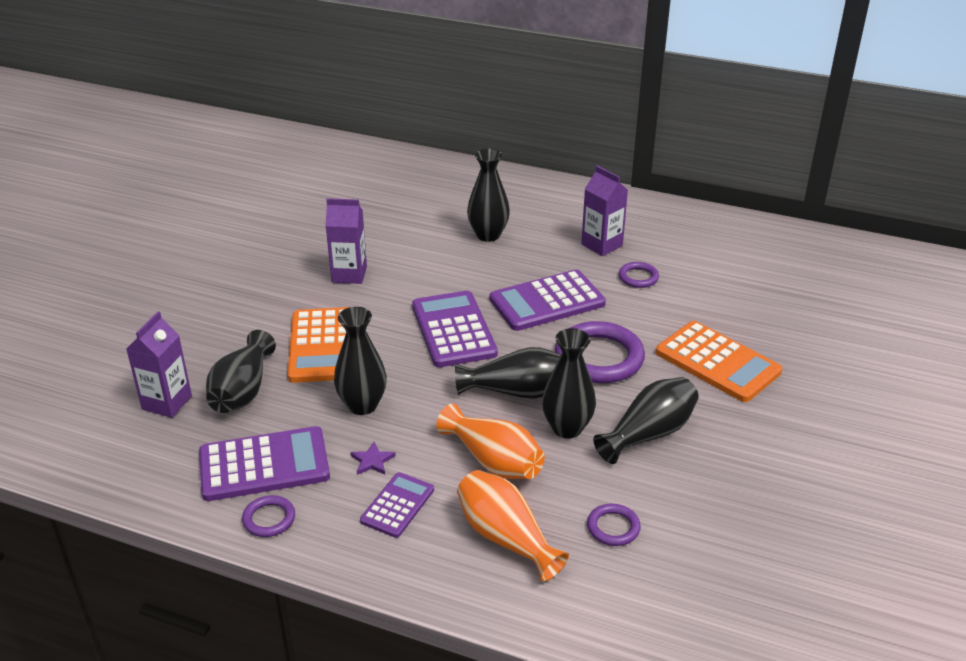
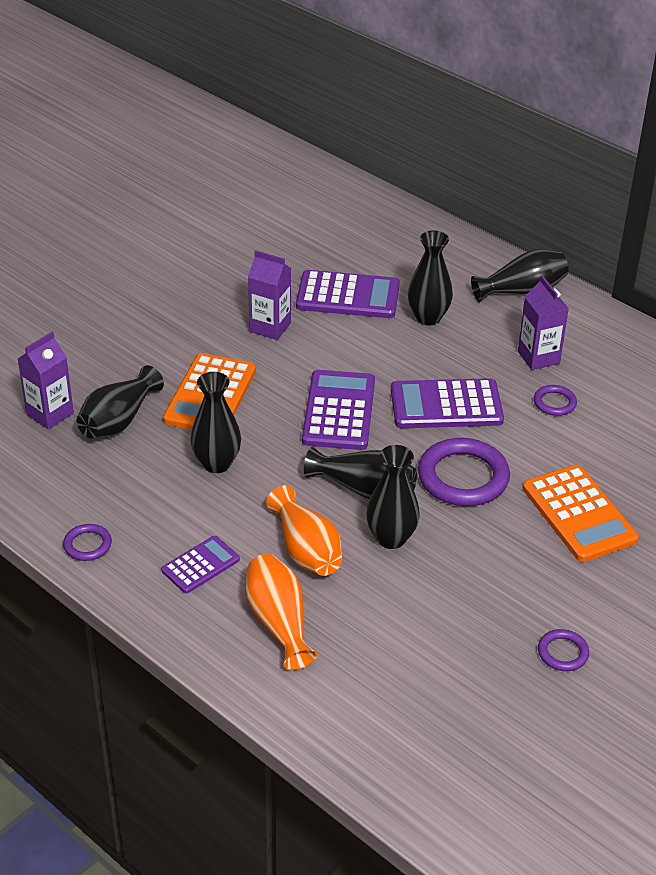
camera: 20 degrees right, 5 degrees up
purple calculator [199,426,330,501] -> purple calculator moved to [296,270,400,318]
purple star [350,442,396,475] -> none
purple ring [587,504,641,546] -> purple ring moved to [538,629,589,671]
black vase [593,377,699,464] -> black vase moved to [471,249,569,302]

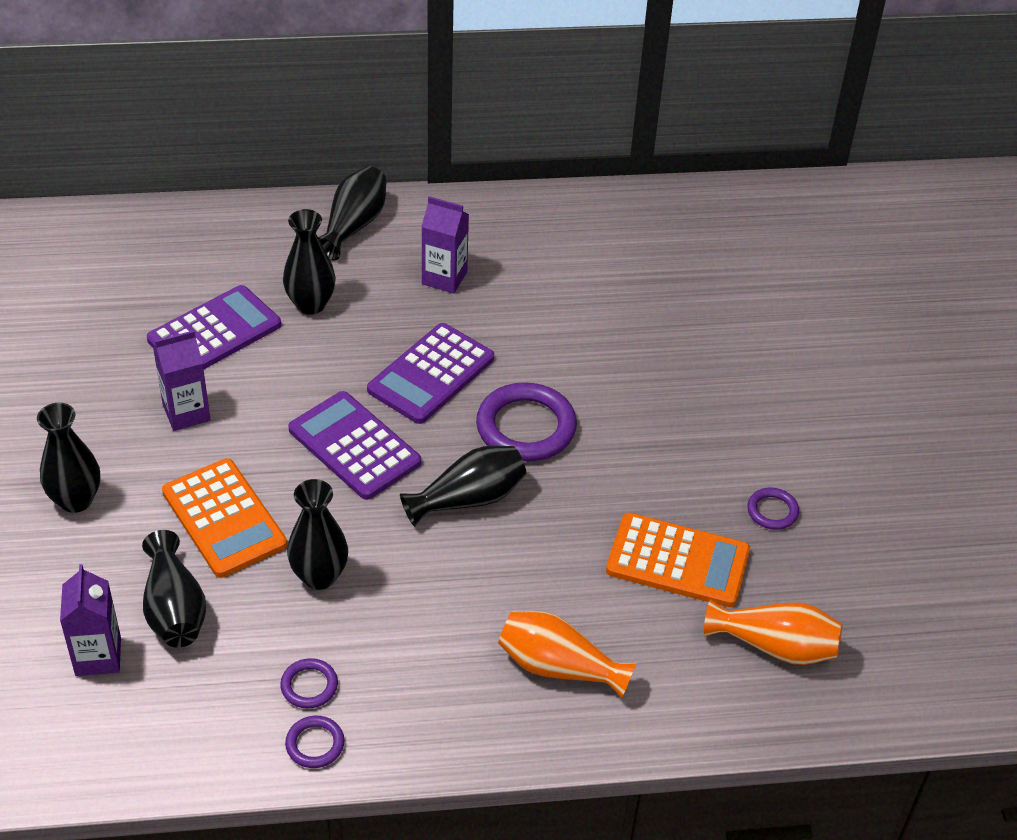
camera: 50 degrees left, 5 degrees up
purple calculator [161,536,240,594] -> none
orange vase [266,485,342,576] -> orange vase moved to [704,599,842,665]
black vase [366,445,420,549] -> black vase moved to [37,403,100,513]
orange calculator [523,465,639,562] -> orange calculator moved to [606,513,750,607]
purple ring [534,385,577,416] -> purple ring moved to [280,658,338,709]

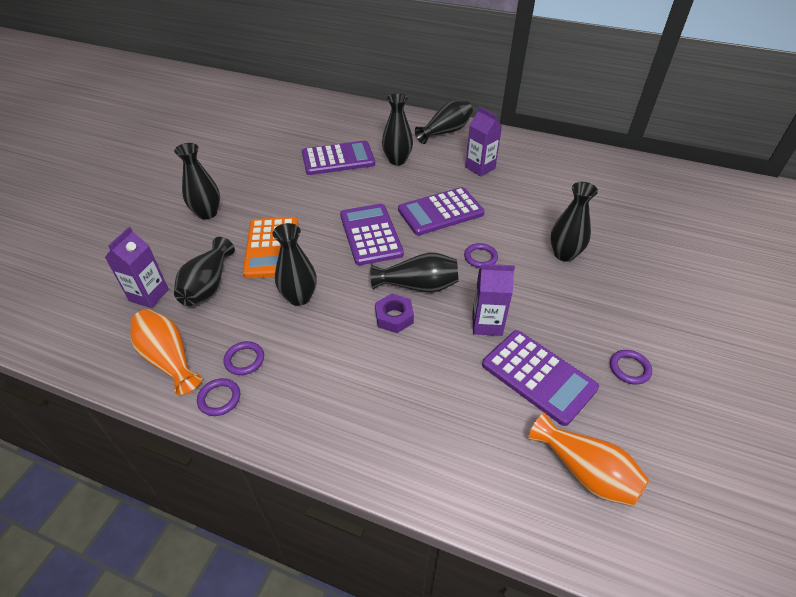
camera: 30 degrees right, 0 degrees up
purple carton [153,330,211,431] -> purple carton moved to [472,264,515,336]
purple ring [476,382,577,461] -> purple ring [464,243,498,268], size x0.50
orange vase [498,611,637,699] -> orange vase moved to [130,309,202,395]
orange calculator [606,513,750,607] -> purple calculator [482,330,599,426]
none -> purple nut [375,294,414,333]
none -> black vase [550,182,598,262]

